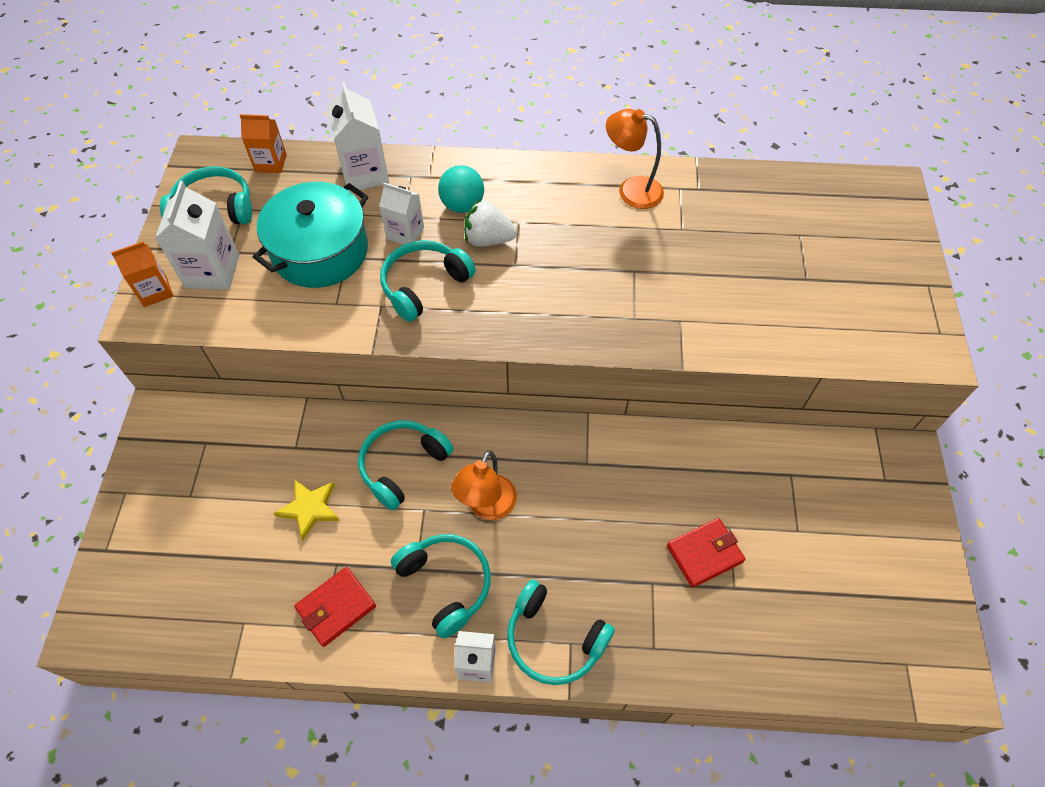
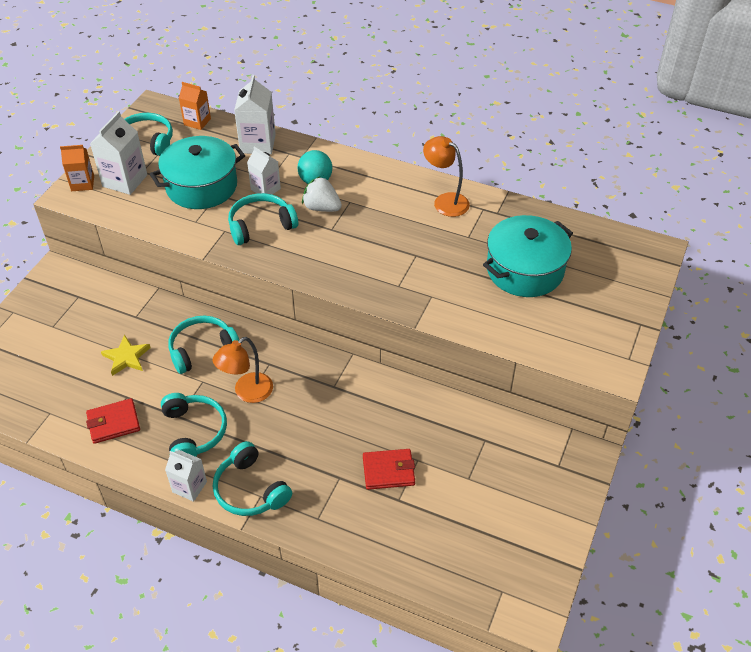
camera: 20 degrees right, 10 degrees down
none -> turquoise pot [483,215,573,297]

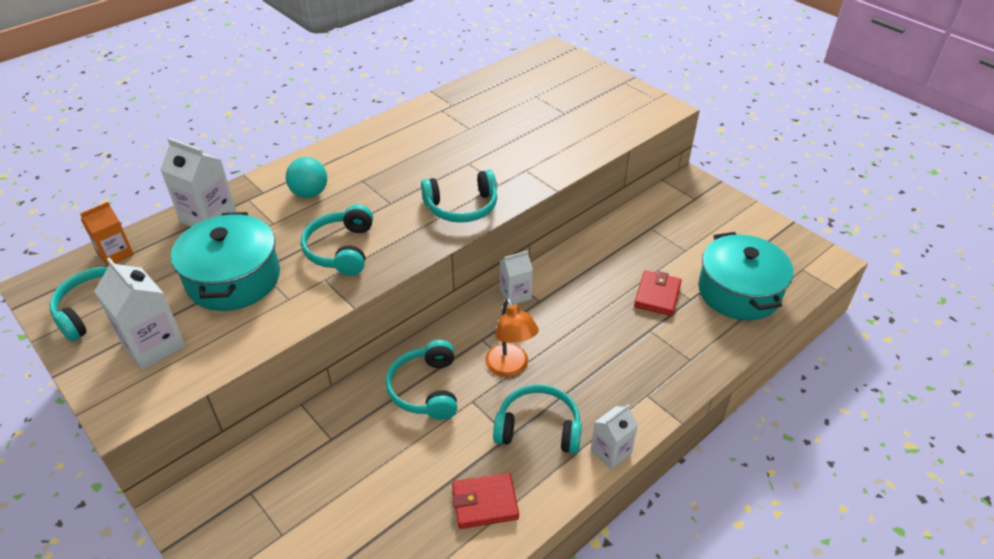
camera: 65 degrees left, 5 degrees down
orange carton [60,145,94,191] -> none
red wallet [86,398,140,444] -> red wallet turned 75 degrees clockwise [452,473,519,529]
yellow star [101,335,150,376] -> none
turquoise headphones [213,441,292,516] -> turquoise headphones moved to [421,170,497,223]
white carton [247,147,281,195] -> white carton moved to [500,251,533,305]
white strawberry [302,176,342,212] -> none
orange lamp [423,136,470,217] -> none
turquoise pot [483,215,573,297] -> turquoise pot moved to [698,232,793,320]

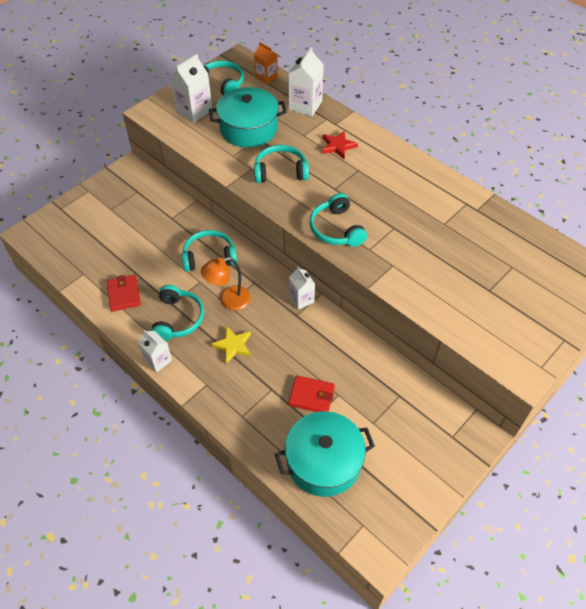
camera: 85 degrees right, 10 degrees up
turquoise ball [286,157,327,198] -> red star [322,130,358,159]
none -> yellow star [211,326,251,364]

